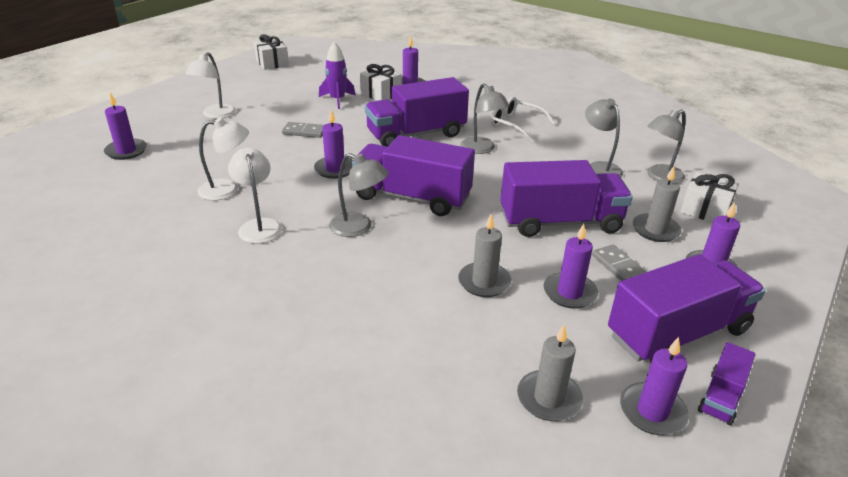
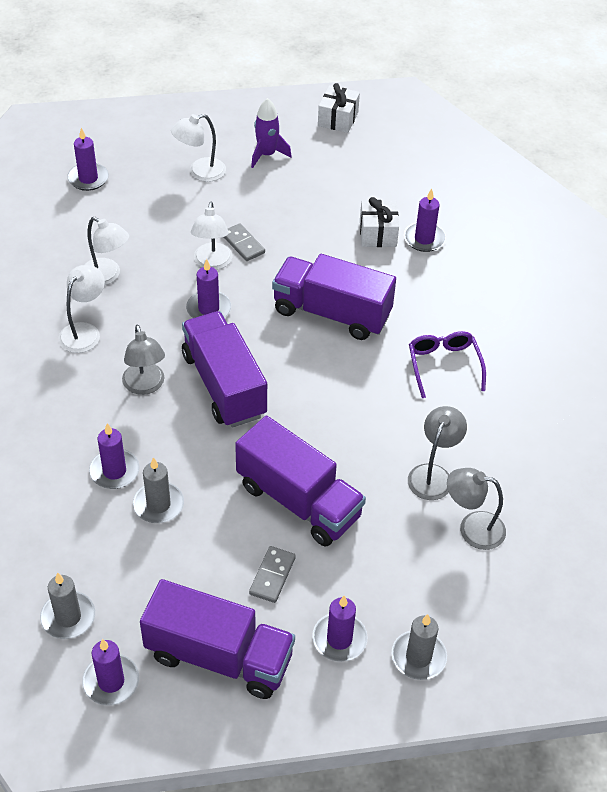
camera: 45 degrees right, 15 degrees up
purple rocket [319,42,356,109] -> purple rocket moved to [251,98,292,168]
grey lamp [460,83,510,154] -> none
white glasses [491,96,555,142] -> purple glasses [409,331,486,398]
purple candle [544,224,598,309] -> purple candle moved to [89,423,140,489]
grey candle [633,166,681,242] -> grey candle moved to [391,614,447,680]
white gift [681,172,738,222] -> none
purple truck [698,342,756,425] -> none
none -> white lamp [191,202,232,270]

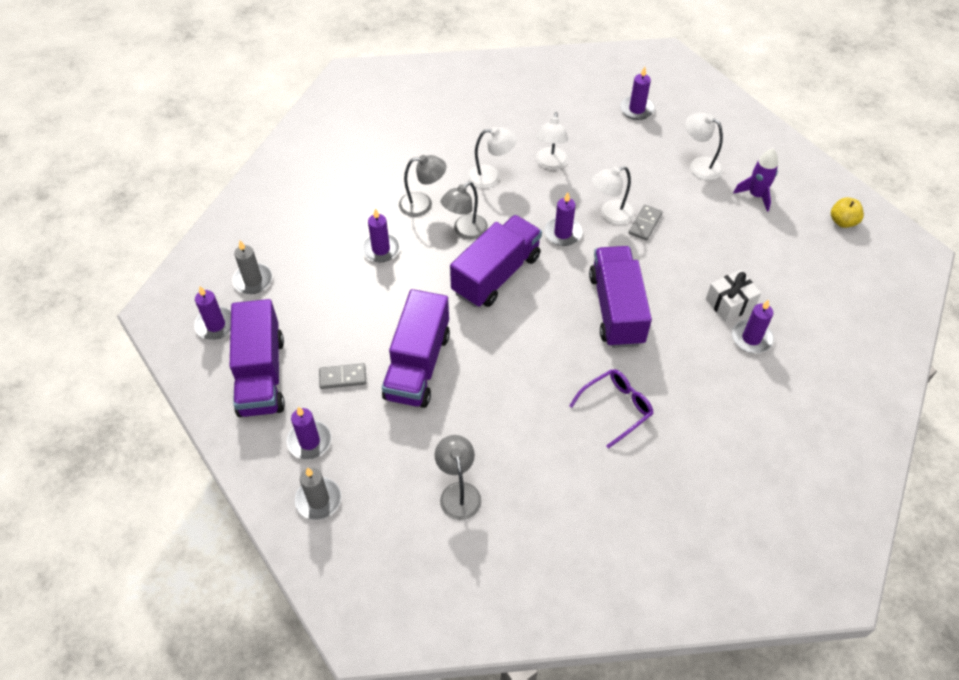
camera: 65 degrees right, 5 degrees up
grey candle [133,457,184,523] -> none
white gift [318,83,360,133] -> yellow apple [831,197,864,228]
grey lamp [408,406,467,500] -> grey lamp moved to [399,155,446,217]

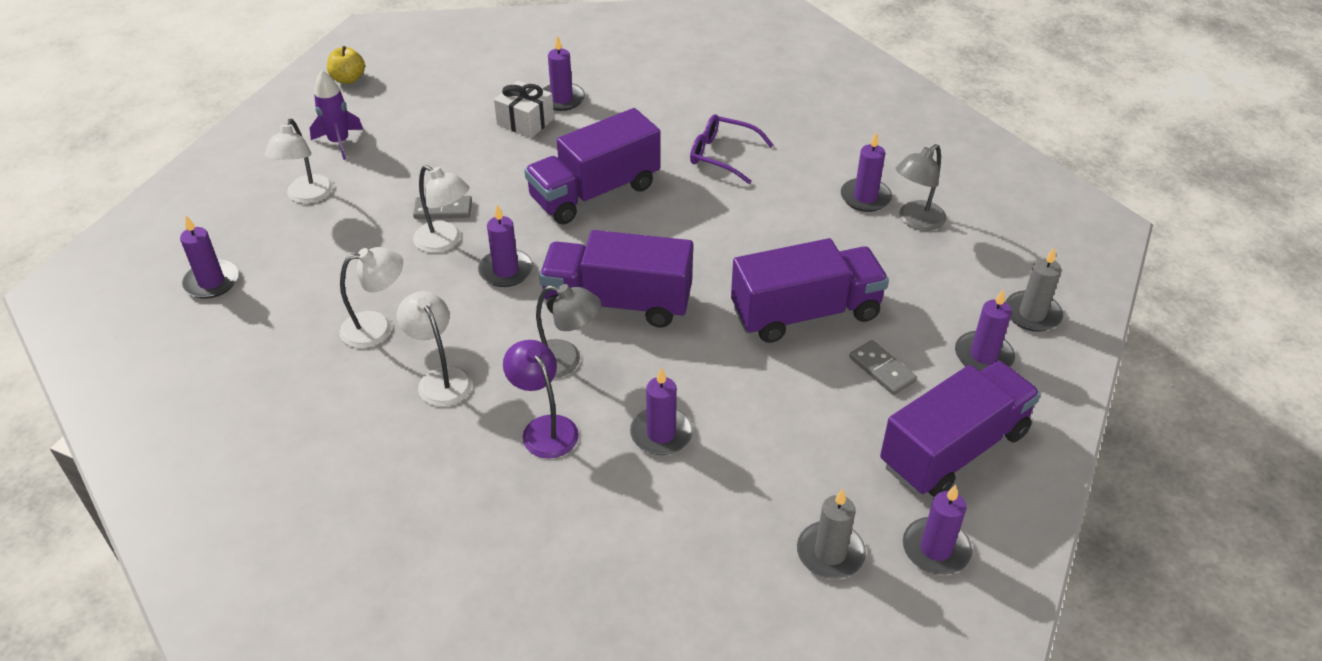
camera: 120 degrees left, 10 degrees down
grey lamp [399,155,446,217] -> purple lamp [503,340,579,459]
none -> purple candle [841,132,892,212]

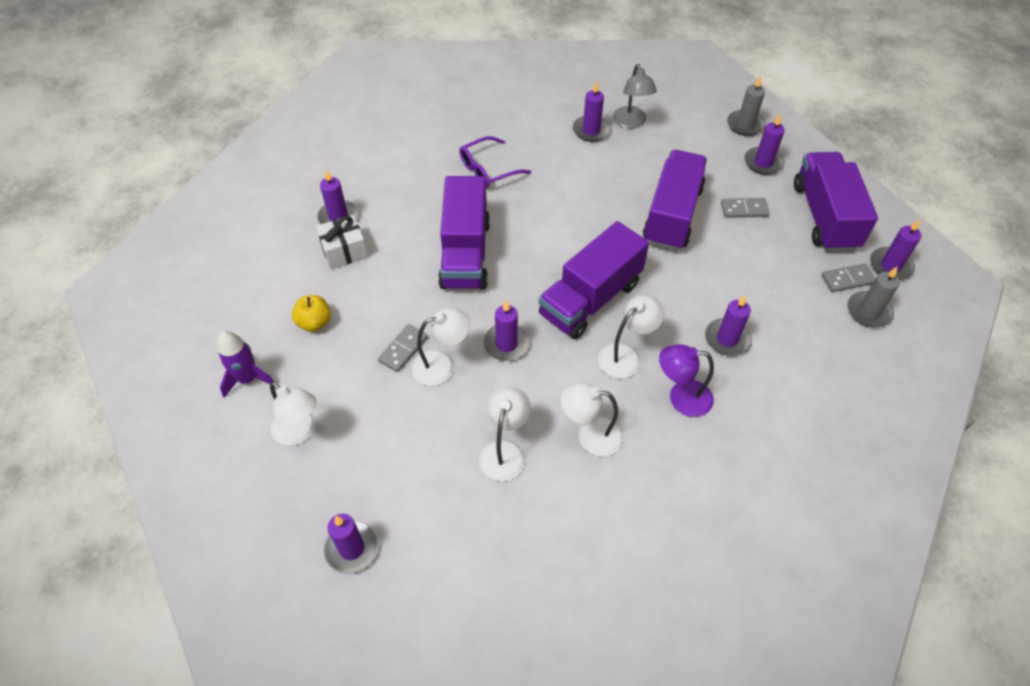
camera: 55 degrees left, 10 degrees up
yellow apple [327,46,365,84] -> yellow apple moved to [292,295,331,332]
grey lamp [536,284,601,378] -> white lamp [598,295,664,378]
none -> grey domino [822,264,875,292]

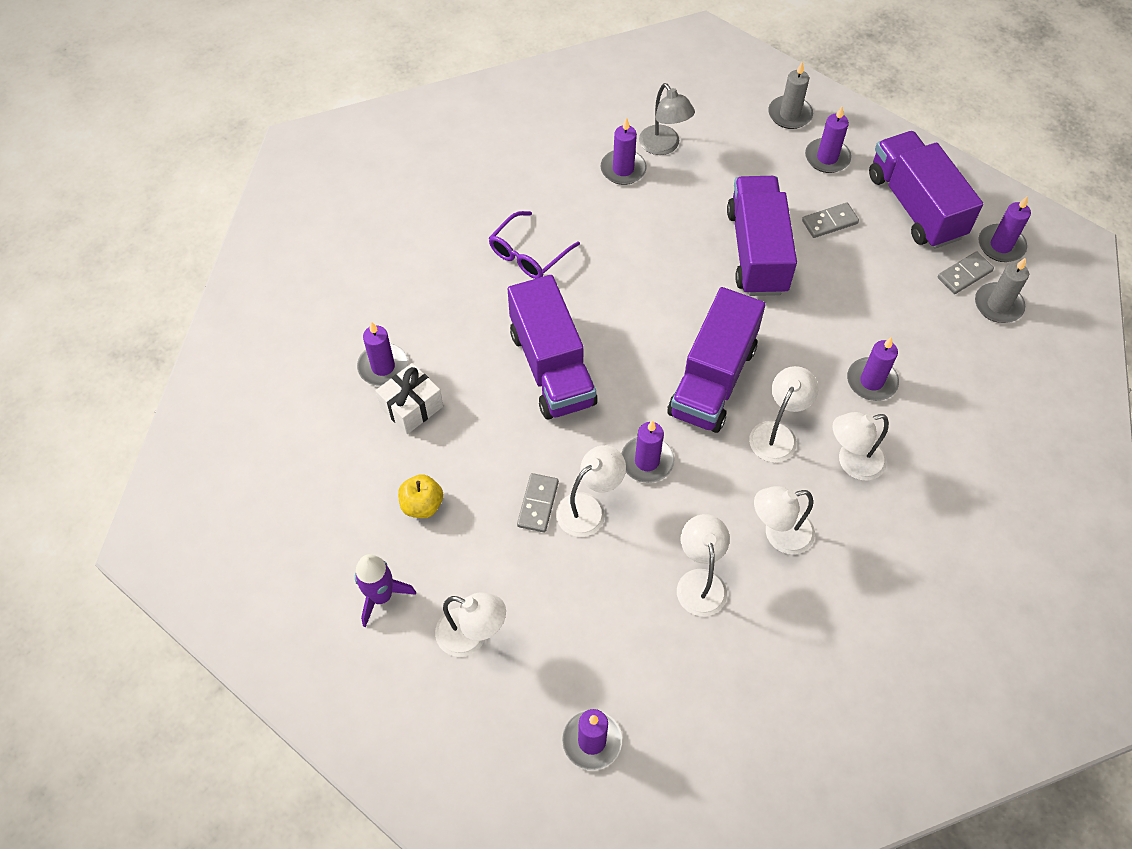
camera: 20 degrees left, 5 degrees up
purple lamp [659,344,714,417] -> white lamp [832,412,889,481]

